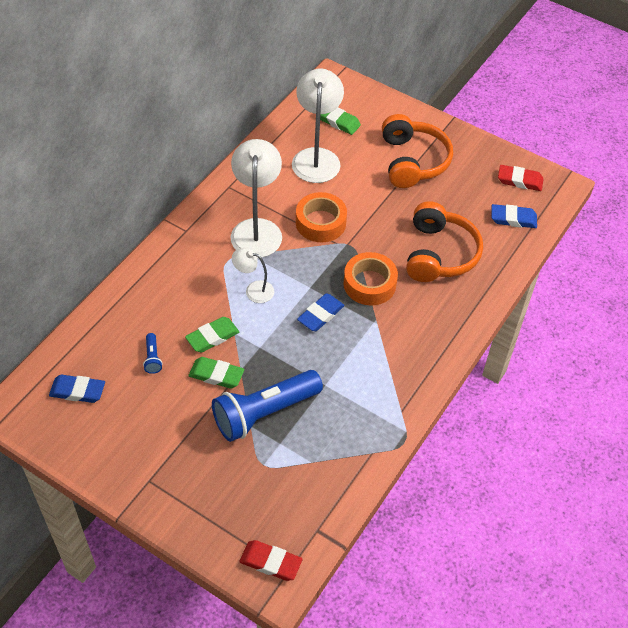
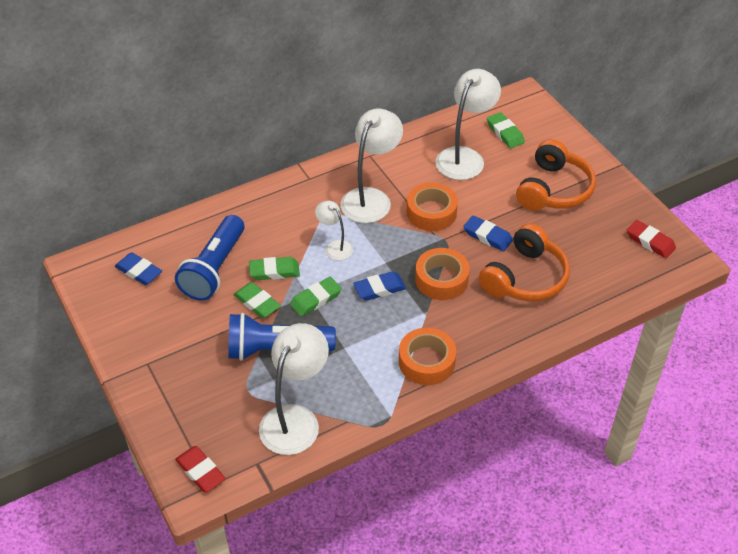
camera: 30 degrees right, 5 degrees down
blue flashlight [143,333,163,374] -> blue flashlight [175,215,244,301], size x2.47
blue eraser [491,204,537,228] -> blue eraser moved to [463,216,513,251]
none -> white lamp [259,323,329,455]
none -> green eraser [290,277,342,317]
none -> orange tape [399,328,456,385]

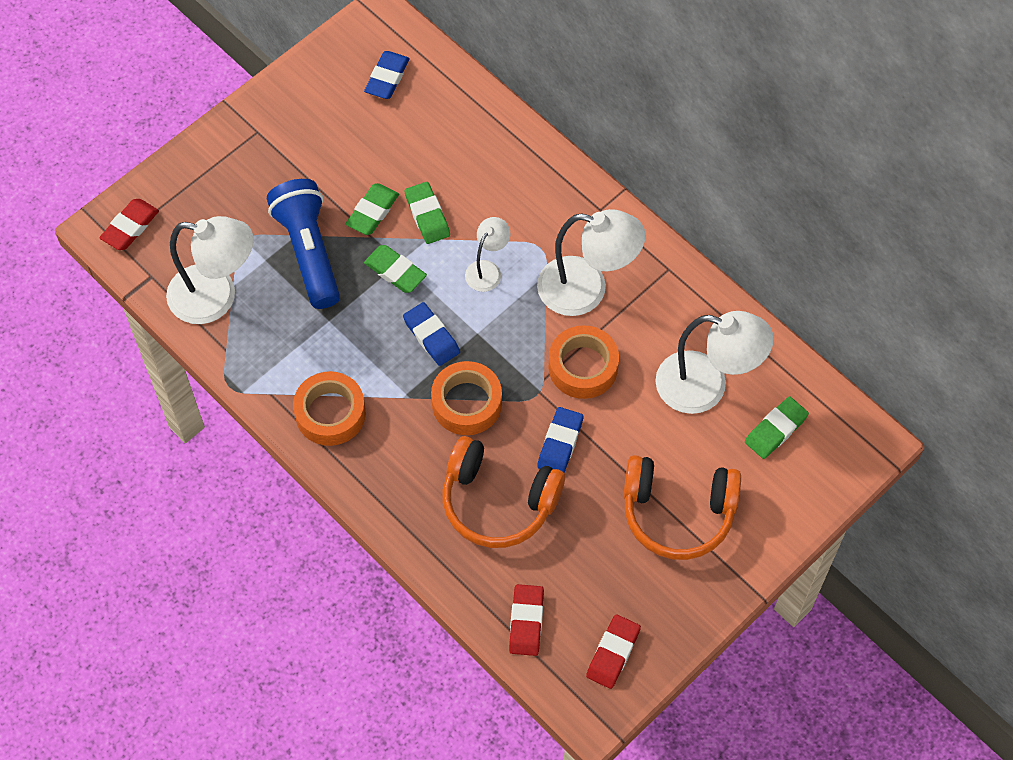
camera: 75 degrees right, 15 degrees up
blue flashlight [175,215,244,301] -> none
none -> red eraser [509,584,544,656]

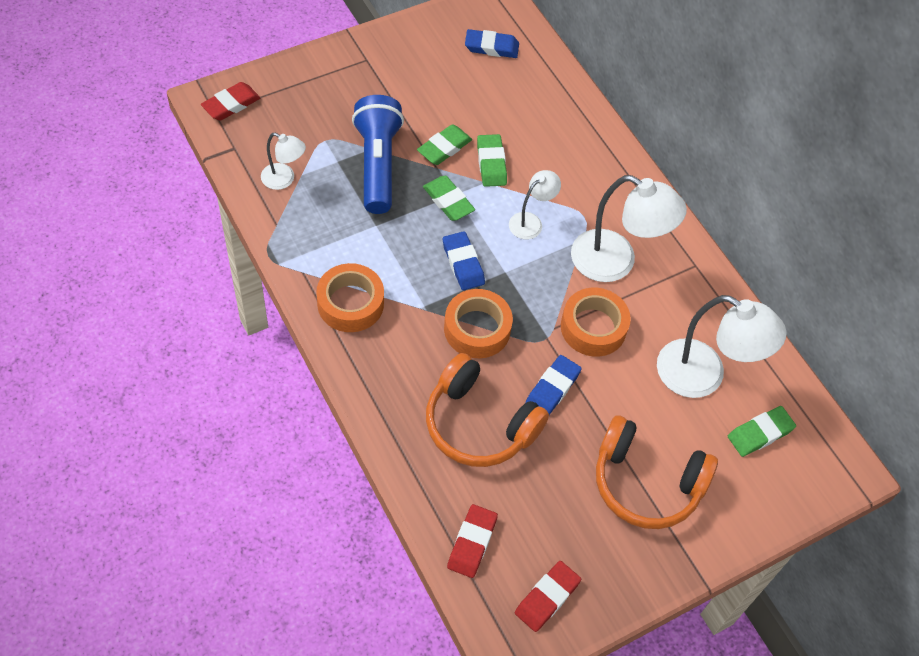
camera: 10 degrees right, 5 degrees down
white lamp [166,216,254,324] -> white lamp [261,133,306,190], size x0.53
blue eraser [364,51,410,99] -> blue eraser turned 60 degrees clockwise [465,29,519,58]

